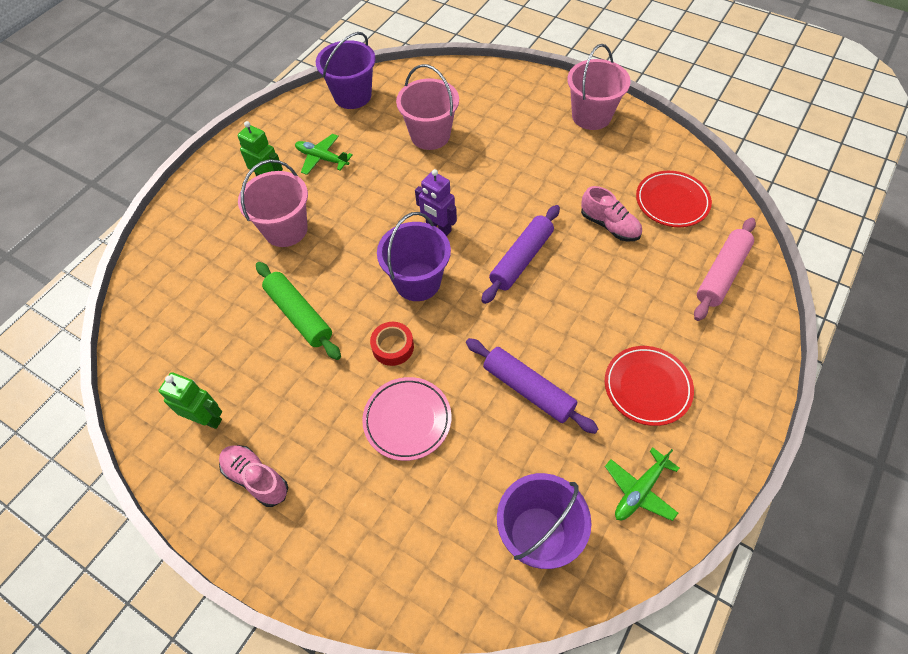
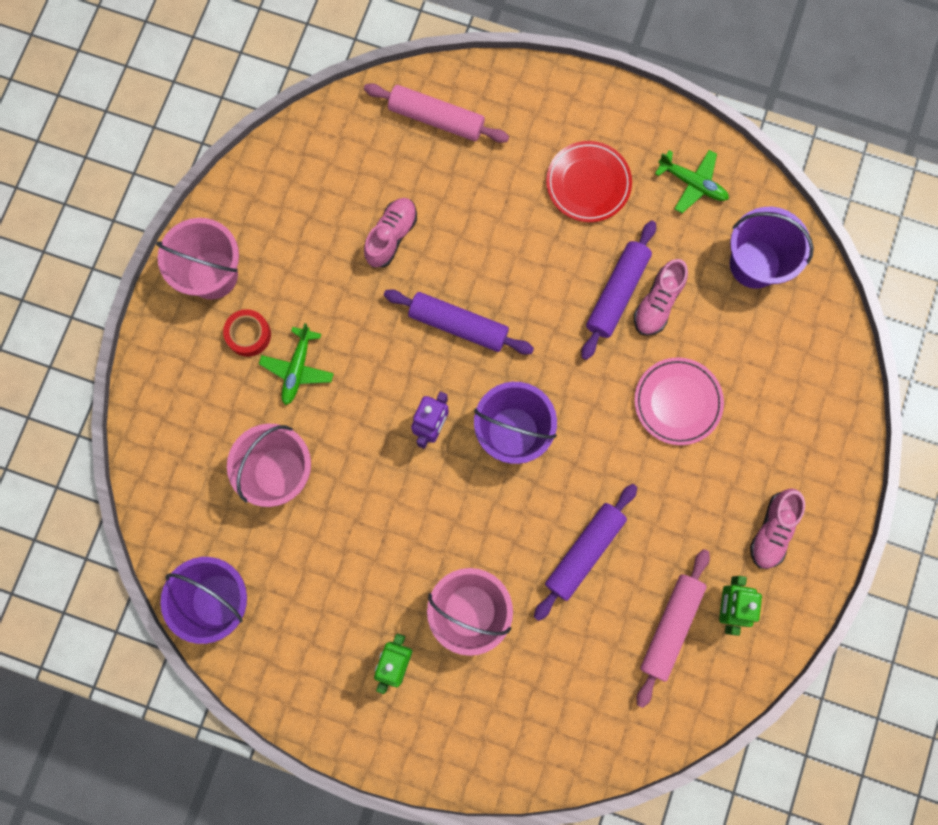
camera: 105 degrees left, 20 degrees up
green rolling pin [256,262,341,360] -> purple rolling pin [534,484,637,621]
green plane [295,134,353,175] -> green plane moved to [259,323,334,405]
red tape [370,322,414,366] -> red tape moved to [223,309,271,357]
red plate [636,171,712,227] -> none
none -> pink shoe [634,259,688,336]
none -> pink rolling pin [637,549,710,708]

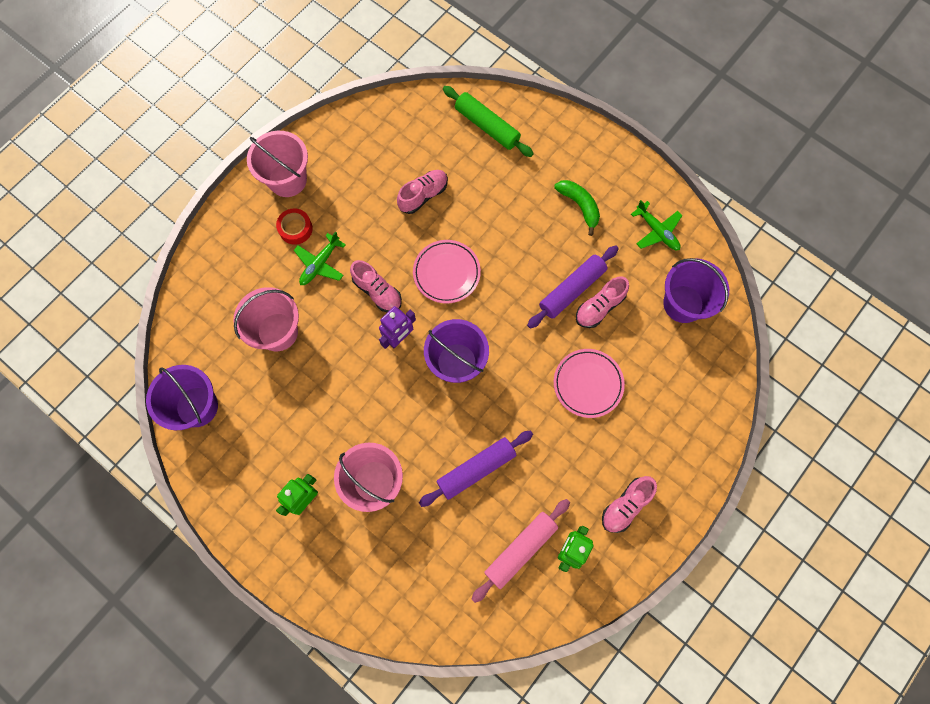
camera: 20 degrees right, 5 degrees down
pink rolling pin [364,83,509,143] -> green rolling pin [443,86,534,157]
purple rolling pin [384,289,534,355] -> pink plate [413,240,481,304]
red plate [546,141,632,222] -> green banana [554,180,600,236]
none -> pink shoe [350,260,402,312]

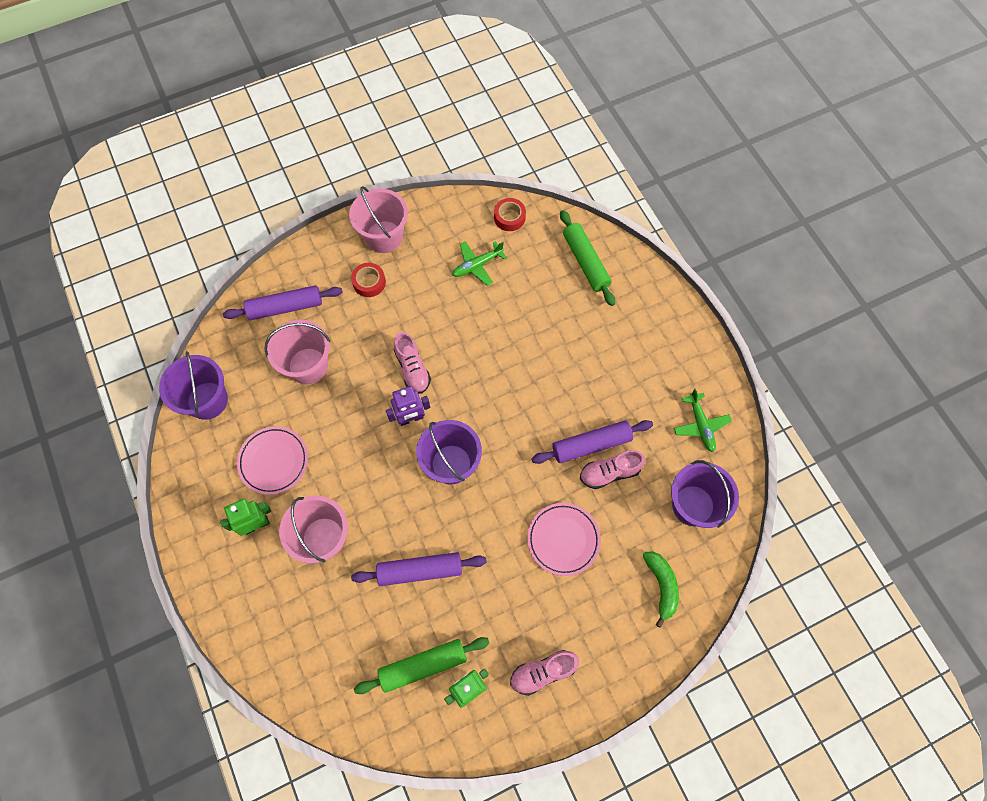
camera: 25 degrees right, 5 degrees down
green plane [294,231,346,285] -> green plane moved to [452,241,507,286]
pink shoe [397,170,448,214] -> none
pink plate [413,240,481,304] -> pink plate moved to [237,426,308,495]
pink rolling pin [472,499,570,603] -> green rolling pin [354,637,489,694]
green banana [554,180,600,236] -> green banana moved to [643,551,679,628]
none -> purple rolling pin [223,285,343,320]
none -> red tape [494,198,526,231]

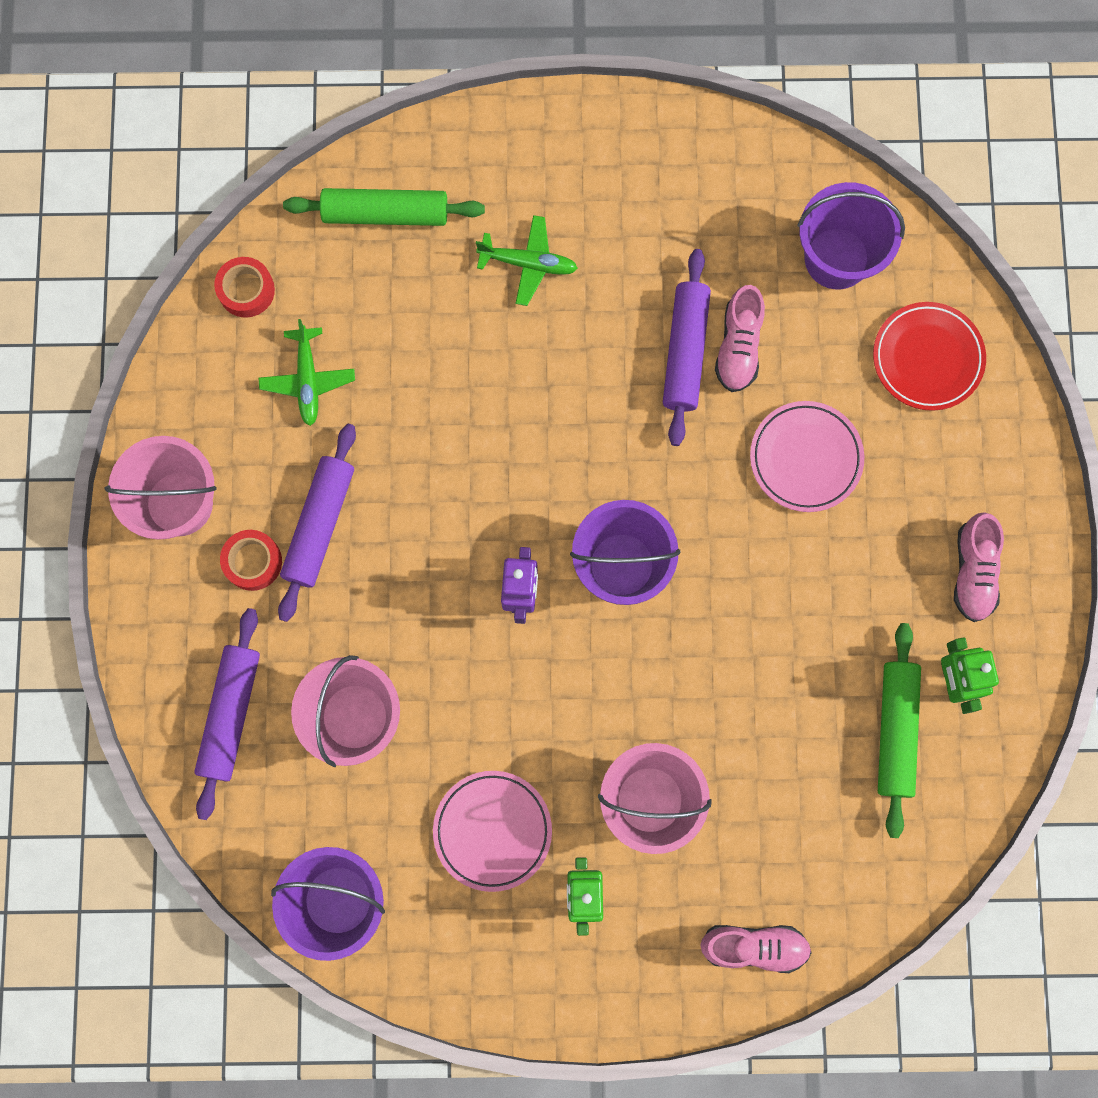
camera: 65 degrees left, 10 degrees up
purple rolling pin [351,552,487,586] -> purple rolling pin moved to [278,424,356,622]
pink shoe [394,332,431,394] -> pink shoe moved to [700,925,812,973]
green banana [643,551,679,628] -> red plate [873,302,986,411]
green plane [673,389,732,452] -> green plane moved to [476,215,578,306]

